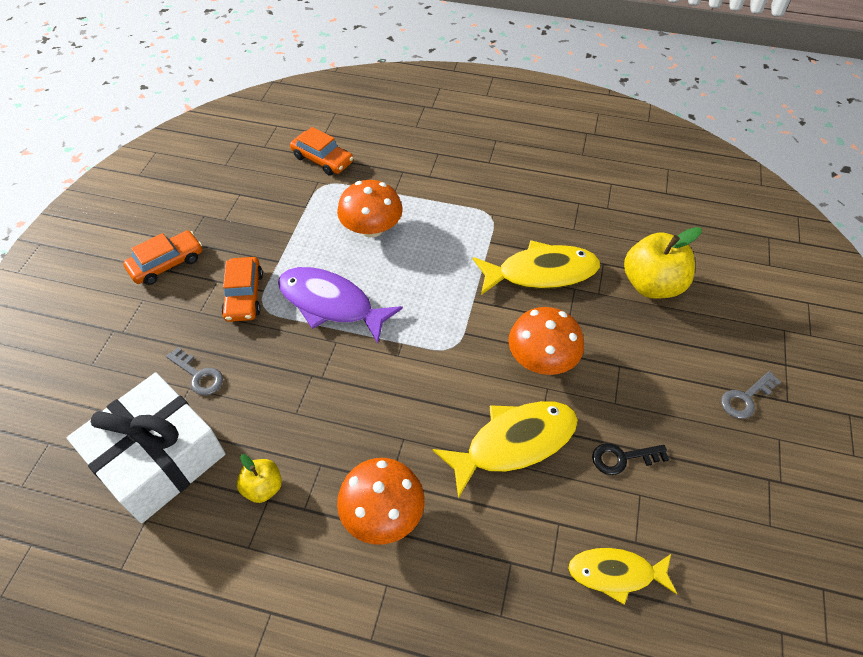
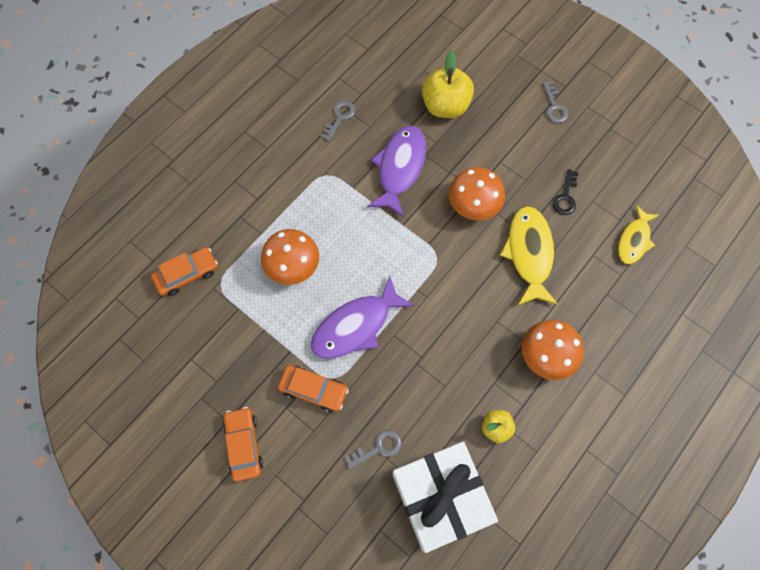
camera: 65 degrees left, 15 degrees up
yellow fish [473,240,600,295] -> purple fish [367,126,426,217]
none -> grey key [320,101,355,141]

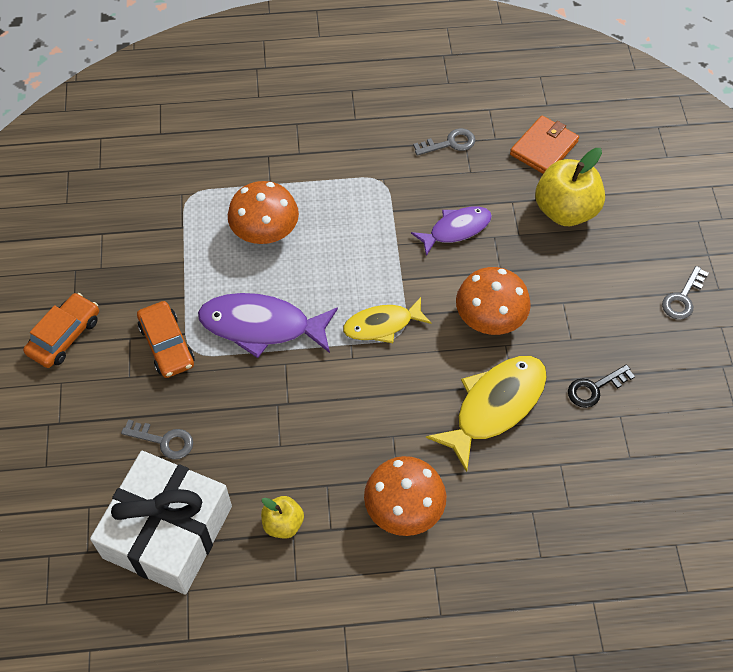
camera: 45 degrees right, 10 degrees down
orange car [151,247,218,296] -> none
purple fish [367,126,426,217] -> purple fish [411,206,492,256], size x0.64
yellow fish [618,205,659,264] -> yellow fish moved to [343,297,431,343]
none -> orange wallet [510,115,579,174]

